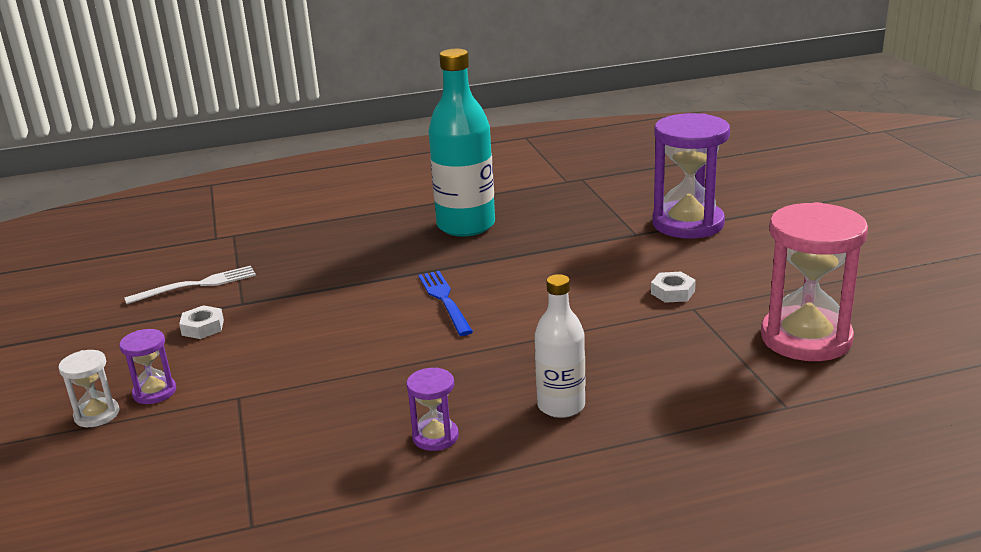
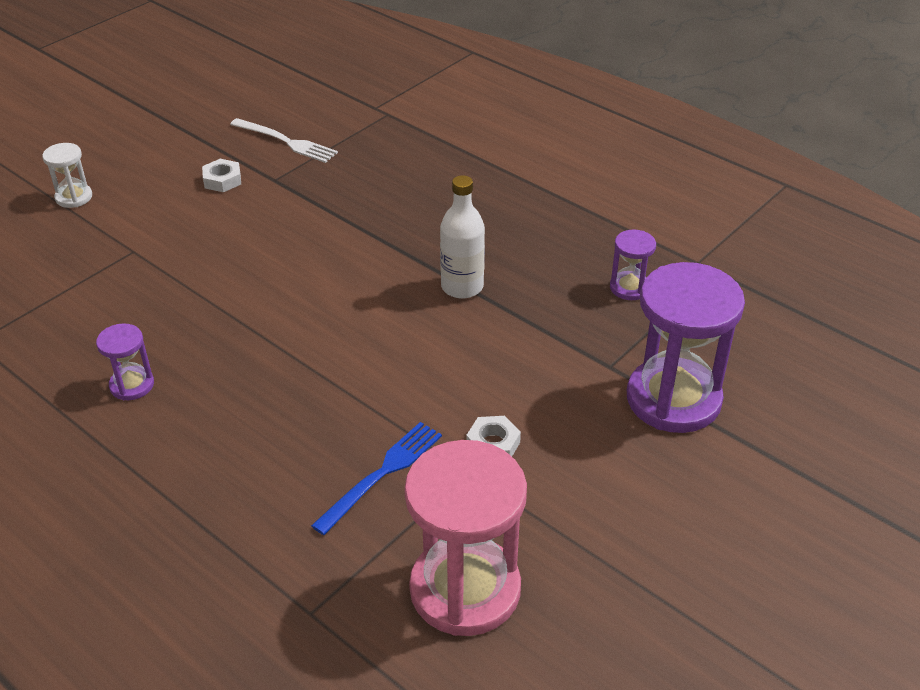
camera: 55 degrees right, 15 degrees up
purple hourglass [119,329,176,404] -> purple hourglass moved to [610,229,656,300]
blue fork [418,271,473,336] -> blue fork moved to [311,422,442,535]
turquoise bottle [428,49,495,237] -> none
white bottle [535,274,585,418] -> white bottle moved to [440,175,485,299]

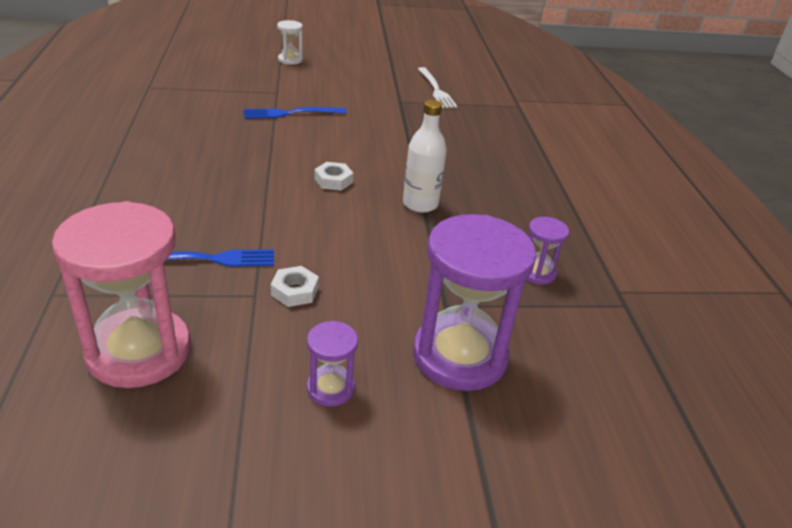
camera: 40 degrees right, 5 degrees down
purple hourglass [96,324,154,400] -> purple hourglass moved to [307,321,358,406]
white nut [202,159,241,192] -> white nut moved to [315,162,353,191]
none -> blue fork [244,107,347,119]

